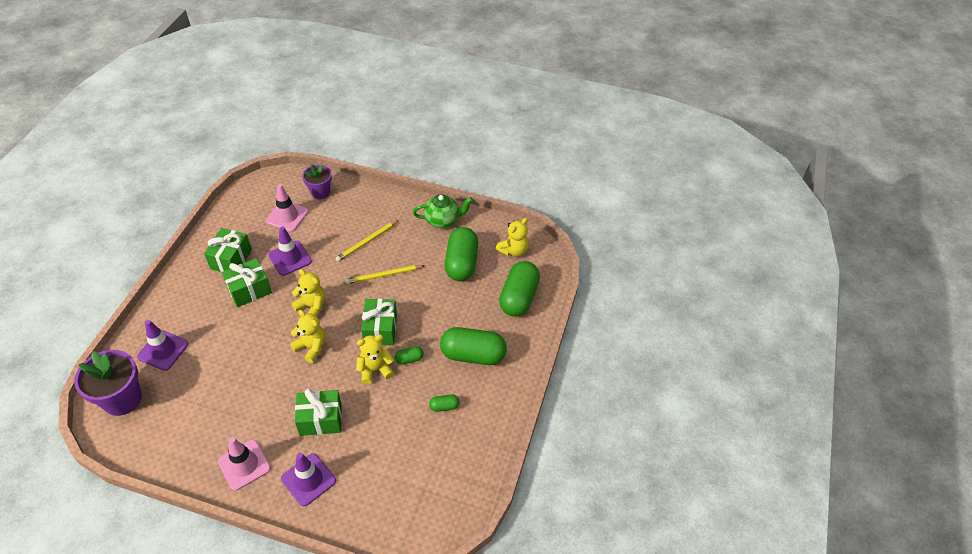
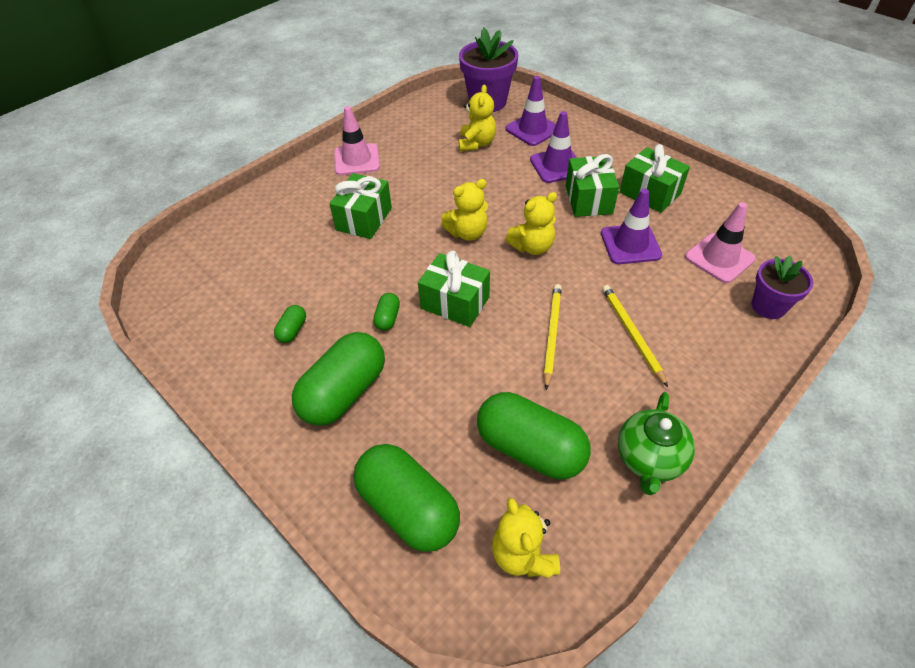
camera: 120 degrees right, 0 degrees up
purple traffic cone [281,453,336,506] -> purple traffic cone moved to [530,111,577,183]
yellow teddy bear [356,335,394,385] -> yellow teddy bear moved to [459,85,496,151]

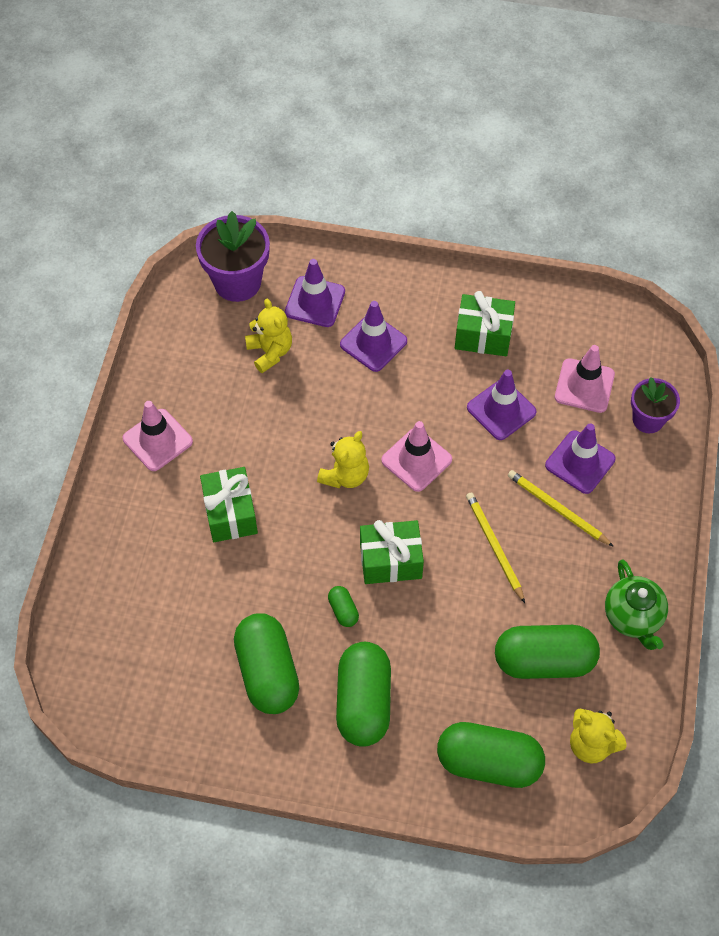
camera: 35 degrees left, 10 degrees up
green capsule [274,305,306,343] -> green capsule [234,613,299,714], size x2.29
yellow teddy bear [505,192,557,255] -> pink traffic cone [381,421,452,492]
green gift [566,154,619,217] -> none
none -> purple traffic cone [545,423,615,494]

